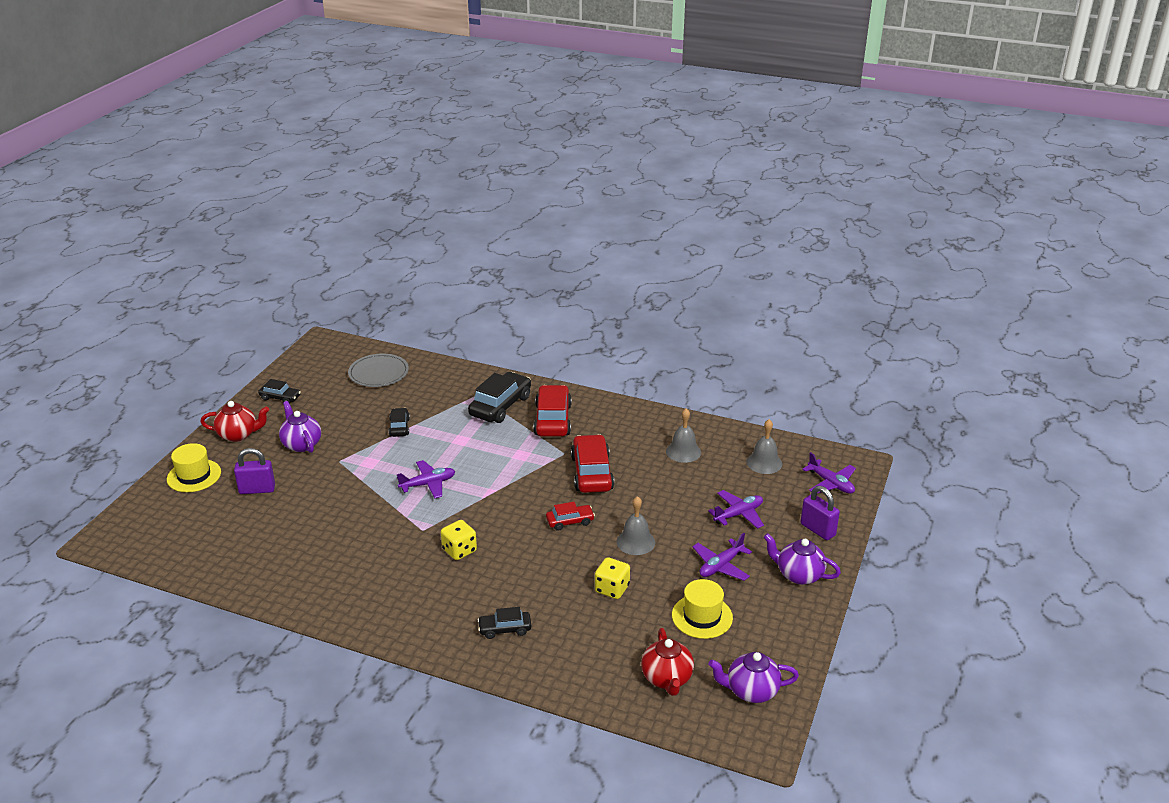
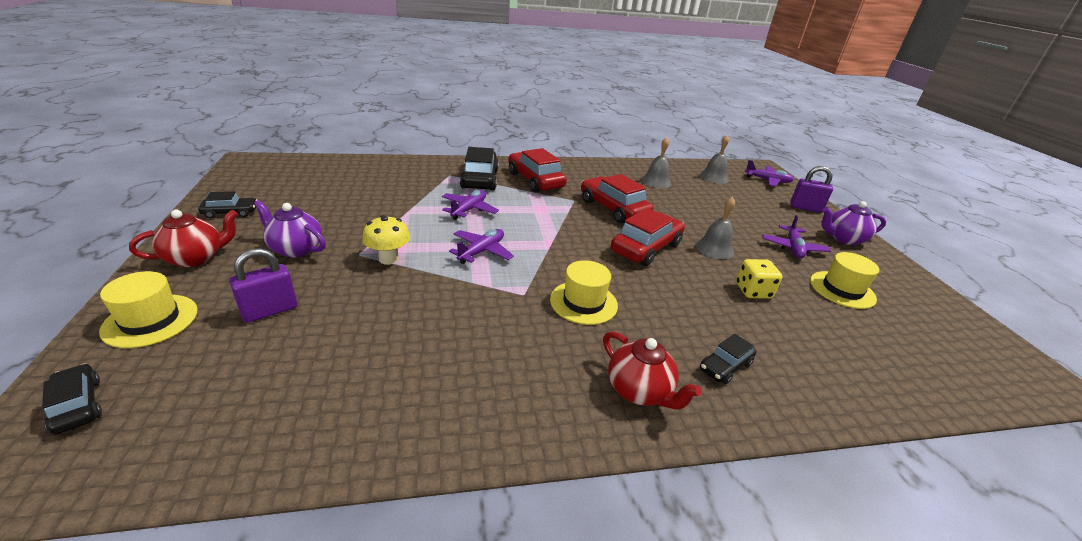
camera: 35 degrees left, 0 degrees up
grey plate [348,354,409,387] -> none
black car [389,408,410,437] -> black car moved to [42,363,102,434]
yellow dice [441,520,477,560] -> yellow hat [550,260,618,325]
red car [546,502,595,531] -> red car [611,208,685,266], size x1.84
red teapot [641,628,694,696] -> red teapot moved to [603,331,702,410]
purple plane [708,490,764,529] -> purple plane moved to [442,190,499,220]
purple teapot [708,652,799,703] -> none
none -> yellow mushroom [362,215,410,265]

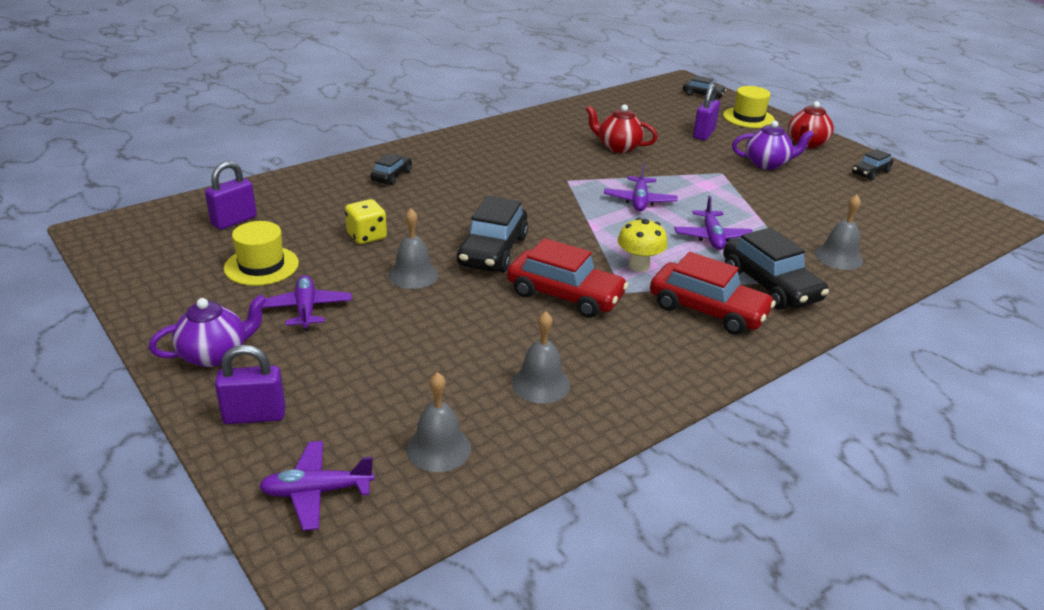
camera: 155 degrees right, 0 degrees up
yellow mushroom [362,215,410,265] -> yellow mushroom moved to [617,218,668,272]
yellow hat [550,260,618,325] -> none
red teapot [603,331,702,410] -> red teapot moved to [586,104,658,153]
red car [611,208,685,266] -> black car [457,196,528,272]
none -> purple padlock [205,161,257,230]
none -> grey bell [815,195,863,270]

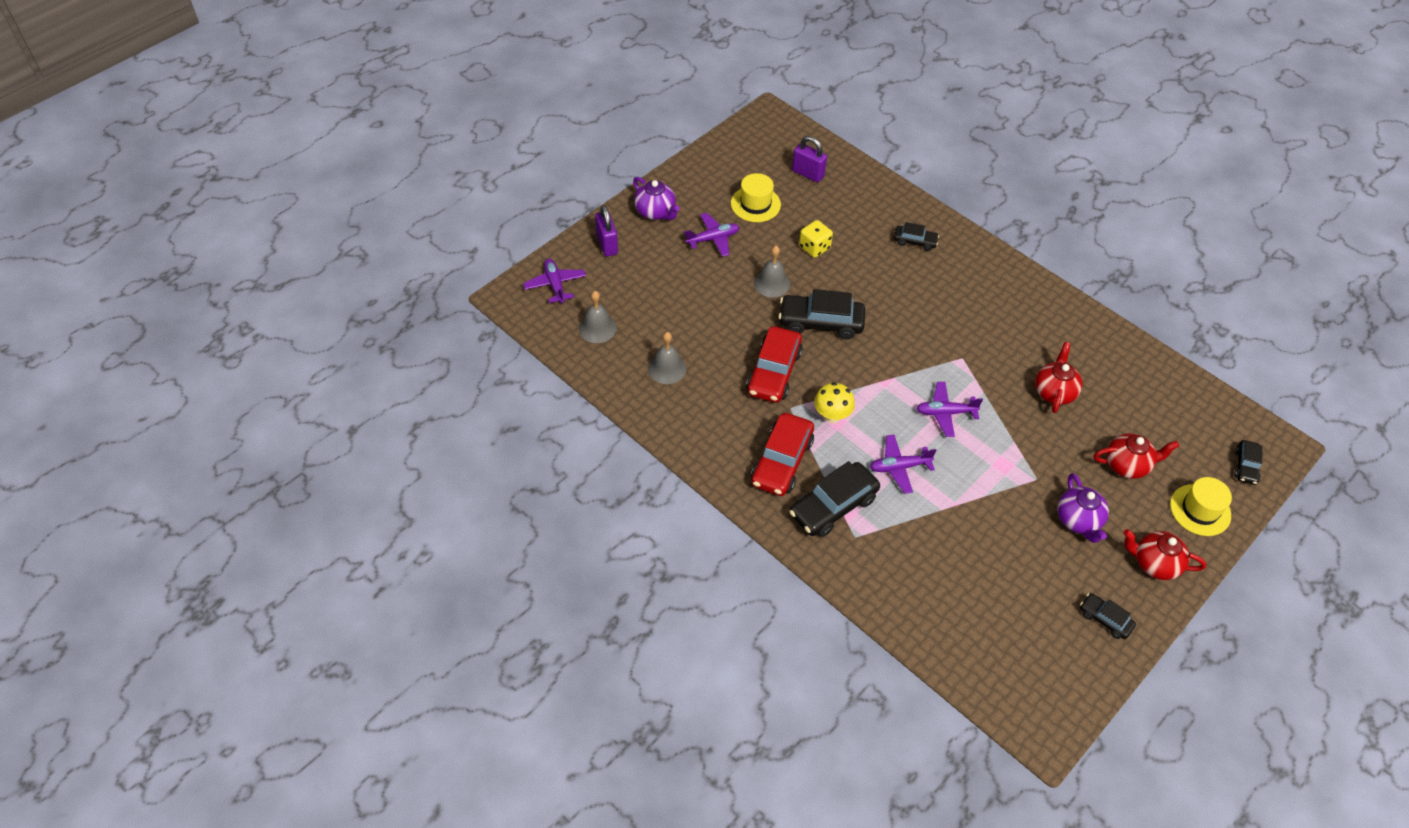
camera: 80 degrees right, 20 degrees up
purple padlock [693,84,720,141] -> red teapot [1094,433,1179,479]
grey bell [815,195,863,270] -> none

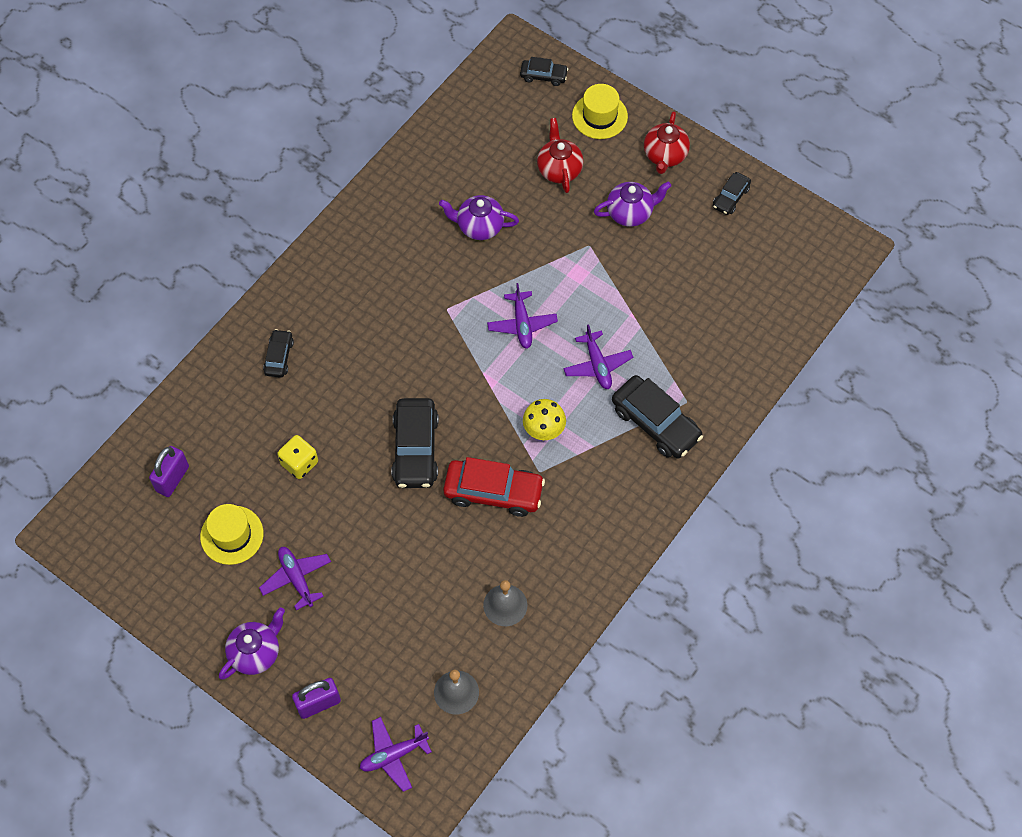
camera: 95 degrees left, 10 degrees up
red car [751,413,814,496] -> none
grey bell [754,246,790,297] -> none
red teapot [1035,342,1082,413] -> purple teapot [439,195,519,240]

